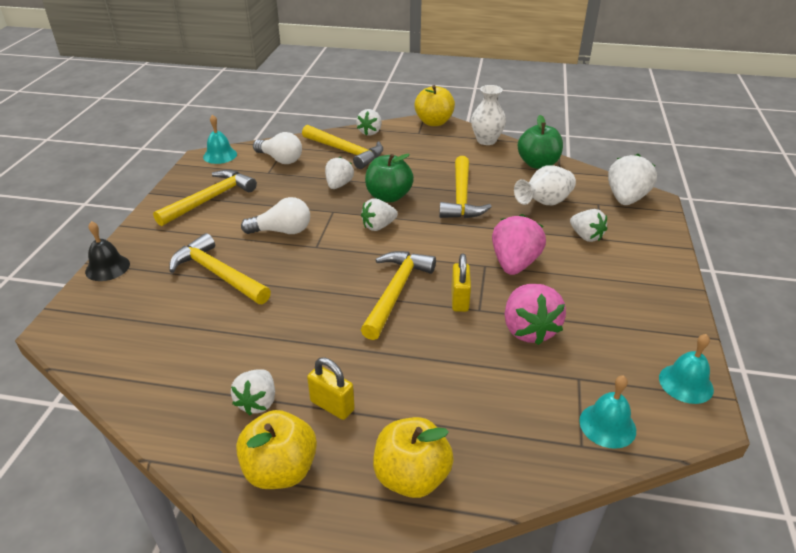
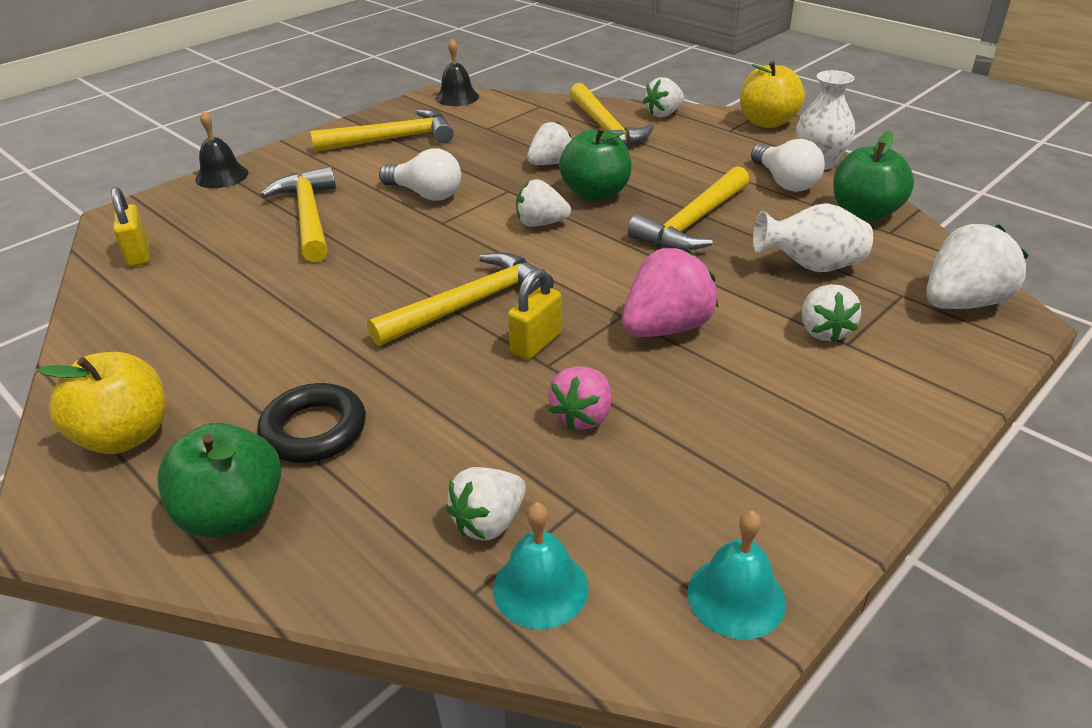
camera: 35 degrees right, 0 degrees up
turquoise bell [203,115,237,164] -> black bell [435,39,479,106]
white strawberry [231,369,275,415] -> white strawberry moved to [446,467,526,541]
white light bulb [253,132,302,164] -> white light bulb moved to [751,139,825,192]
yellow padlock [307,357,355,420] -> yellow padlock moved to [111,187,150,267]
yellow apple [373,417,454,498] -> green apple [157,423,281,537]
pink strawberry [505,284,566,345] -> pink strawberry [548,366,611,430], size x0.65
none -> black ring [257,383,366,463]

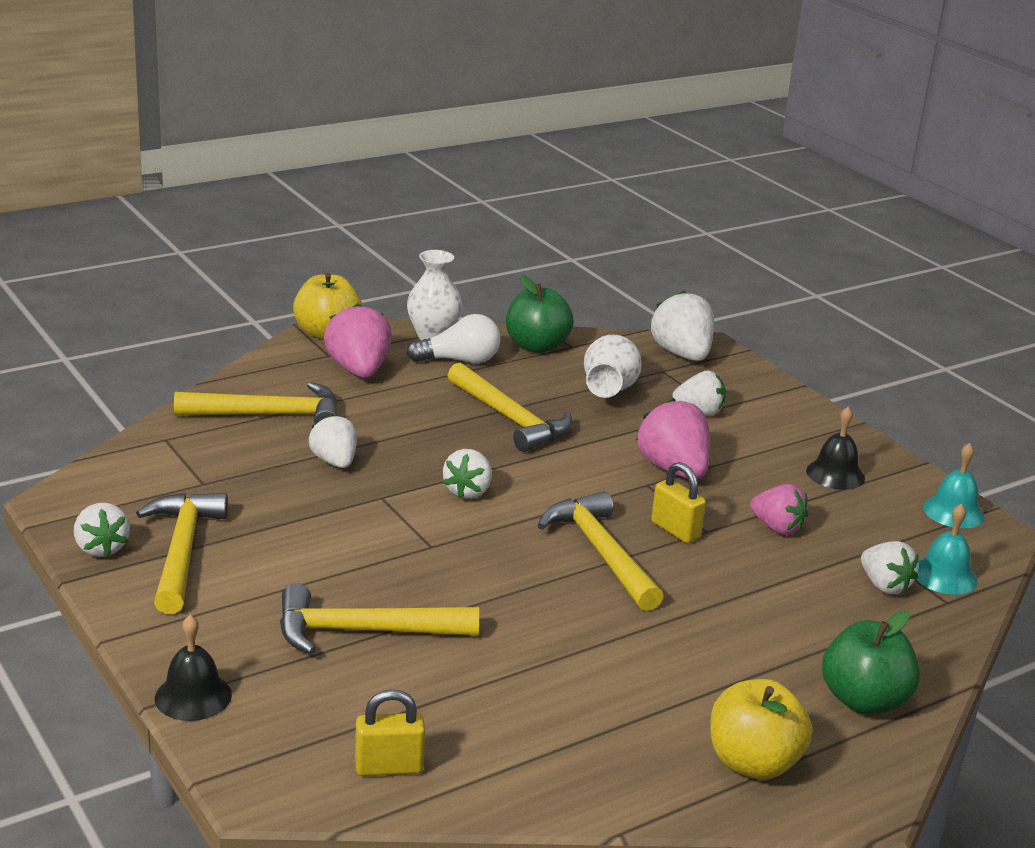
camera: 80 degrees left, 10 degrees down
black ring [257,383,366,463] -> none
white light bulb [379,148,461,201] -> none
black bell [435,39,479,106] -> black bell moved to [806,407,865,490]
green apple [559,127,632,201] -> none
white strawberry [643,77,684,118] -> white strawberry moved to [74,503,130,557]
none -> pink strawberry [324,303,392,378]

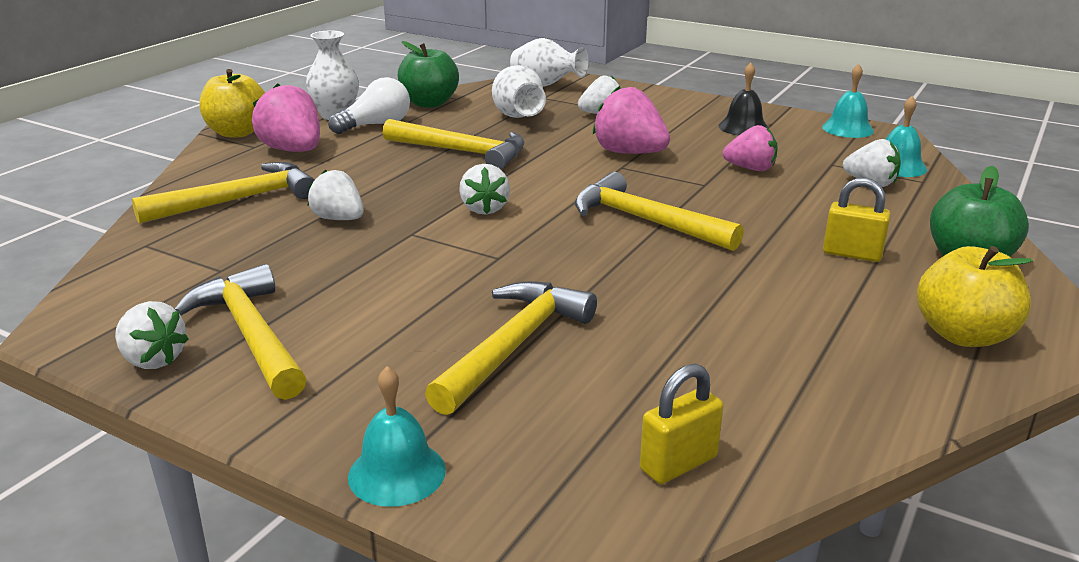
camera: 25 degrees left, 0 degrees up
black bell [155,615,232,721] -> turquoise bell [348,366,446,507]
yellow hammer [280,583,479,654] -> yellow hammer turned 150 degrees clockwise [425,281,597,415]
white strawberry [651,290,714,361] -> white vase [510,38,589,87]
yellow padlock [651,462,706,543] -> yellow padlock moved to [823,177,891,262]

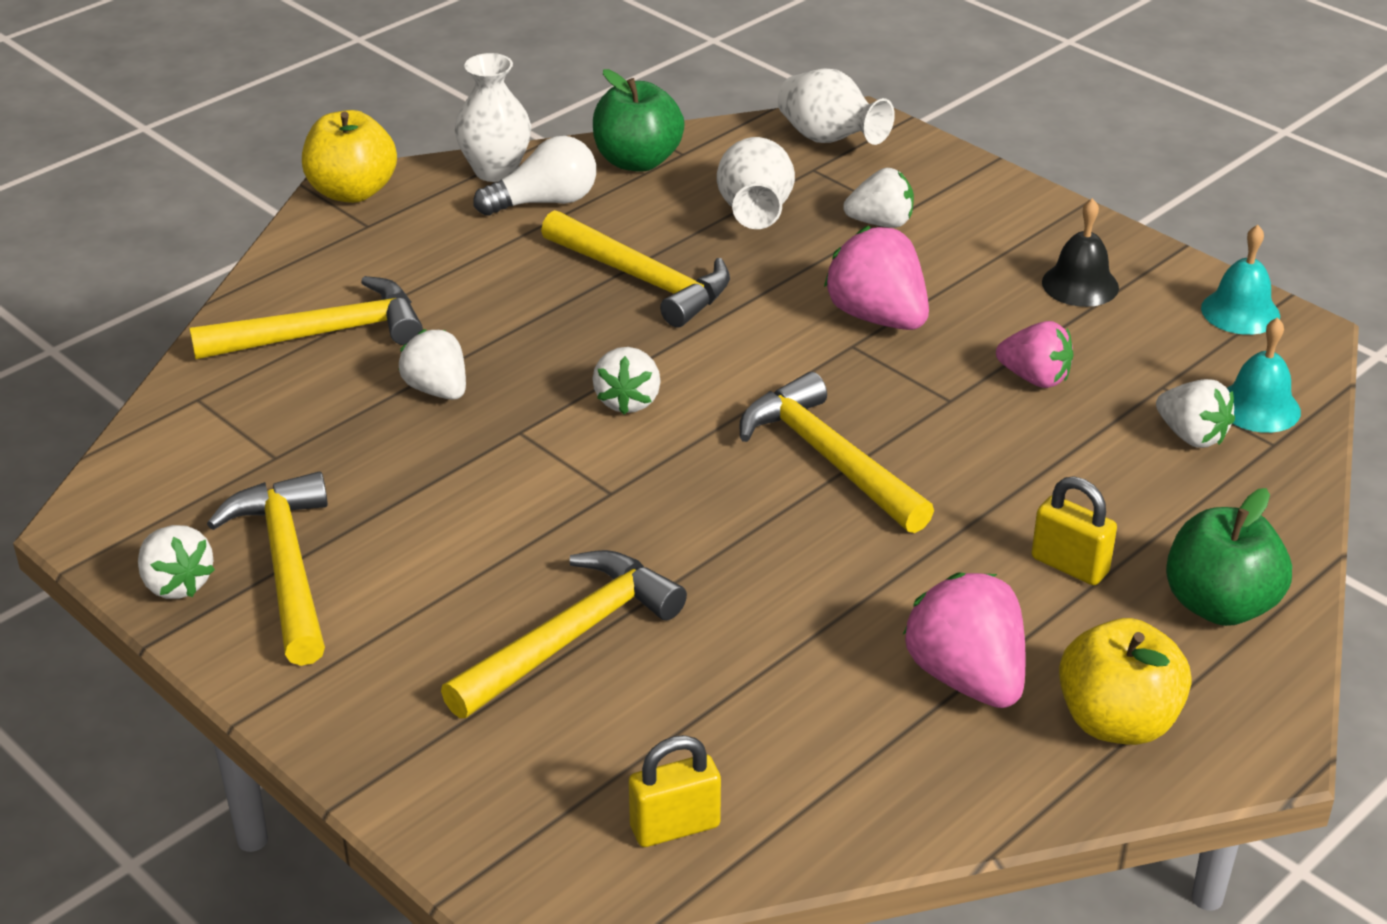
camera: 15 degrees right, 10 degrees up
pink strawberry [252,83,320,152] -> pink strawberry moved to [903,573,1026,708]
turquoise bell [348,366,446,507] -> none

